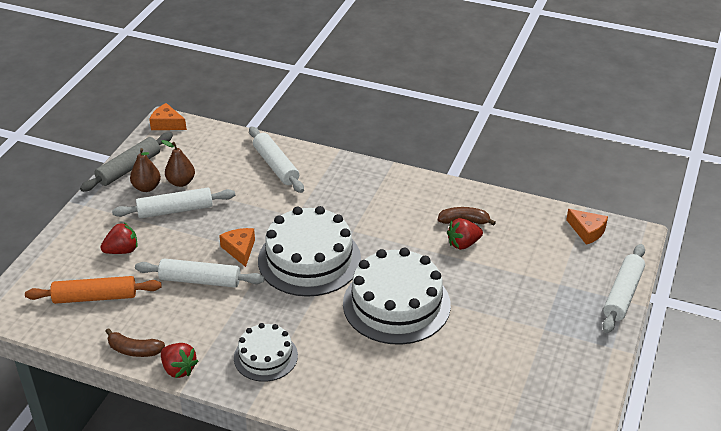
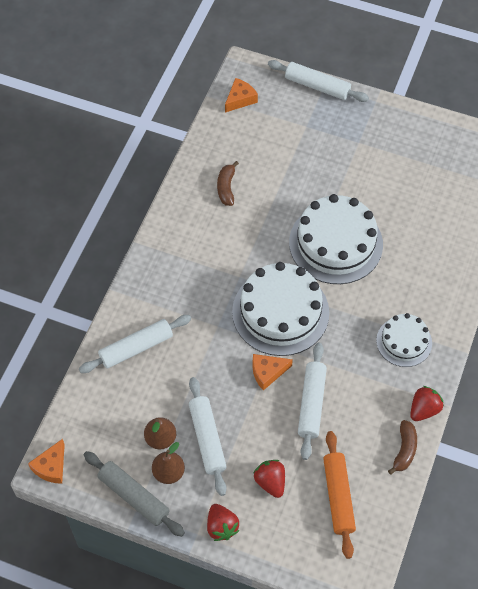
camera: 90 degrees left, 20 degrees up
red strawberry [447,218,483,250] -> red strawberry moved to [207,504,240,541]

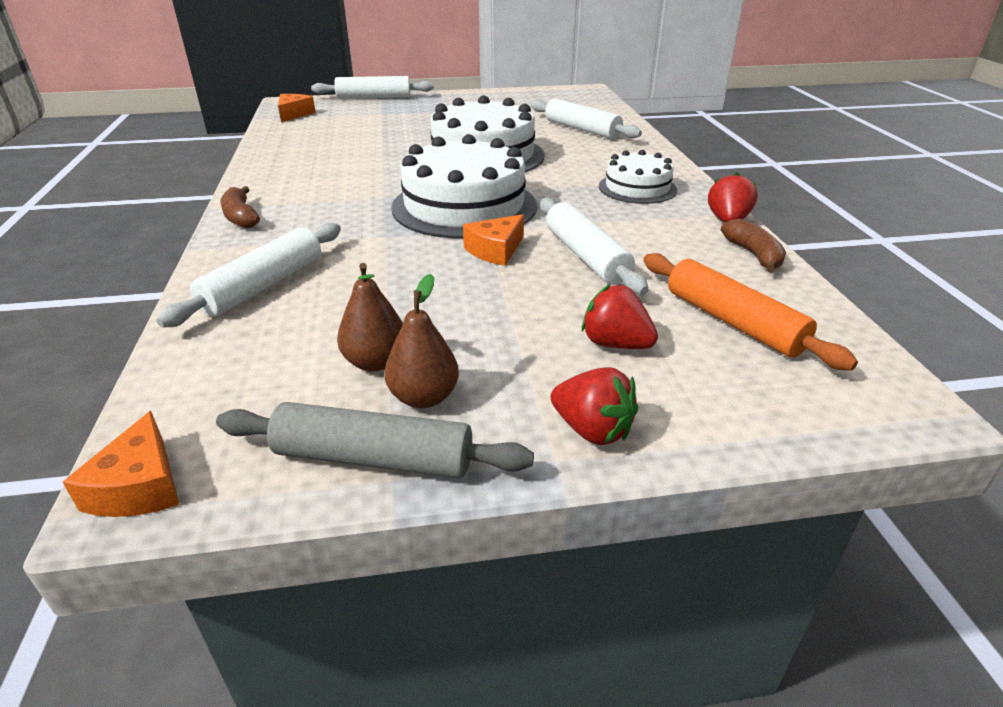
camera: 30 degrees left, 25 degrees down
white rolling pin [189,377,227,496] -> white rolling pin moved to [531,98,642,139]
brown banana [217,161,239,206] -> brown banana moved to [220,186,260,229]

